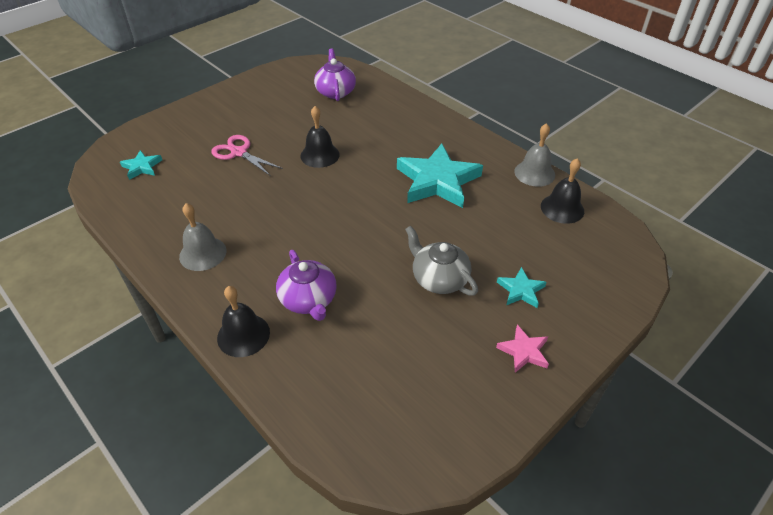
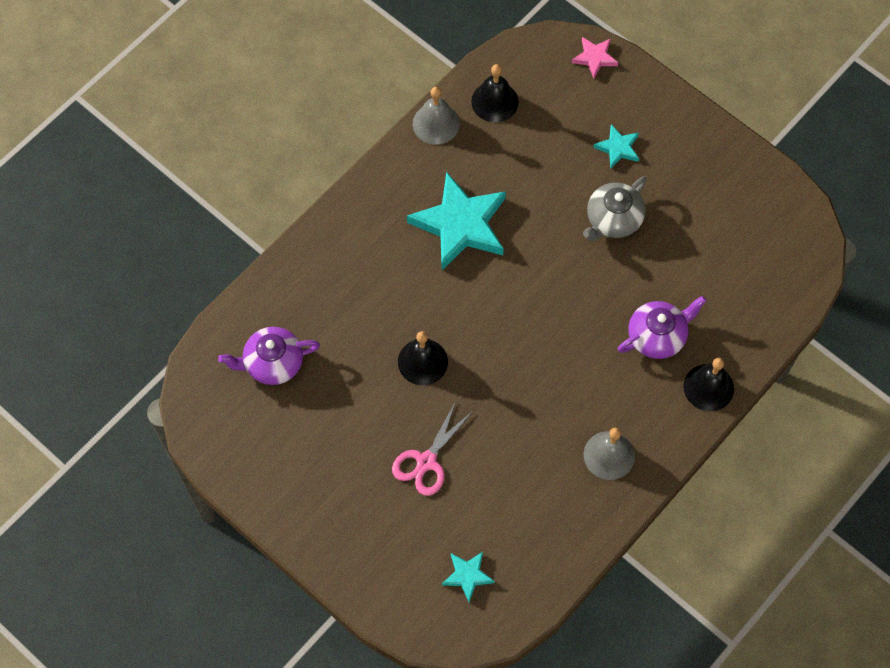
camera: 95 degrees left, 20 degrees up
pink star [496,325,549,373] -> pink star moved to [572,37,618,78]

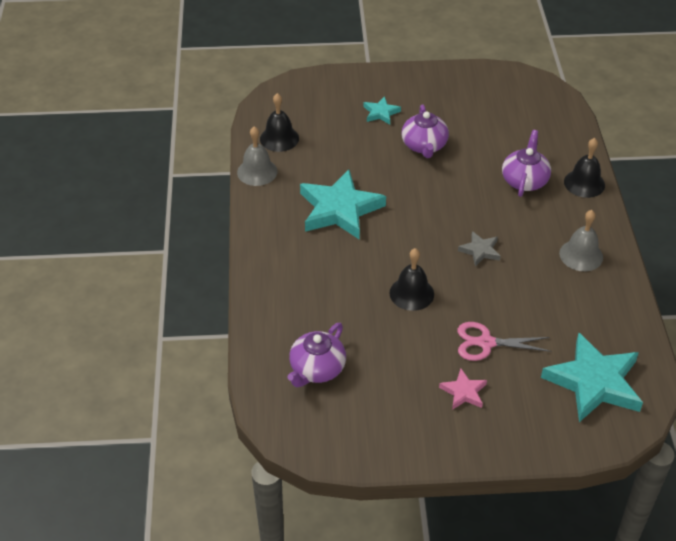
camera: 45 degrees left, 20 degrees down
pink scissors [392,401,473,496] -> pink scissors turned 105 degrees clockwise [458,322,551,361]
turquoise star [442,552,495,602] -> turquoise star [541,333,643,422], size x2.12
pink star [572,37,618,78] -> pink star moved to [439,368,487,410]
grey teapot [583,176,647,241] -> purple teapot [402,105,449,158]
none -> grey star [458,231,501,266]

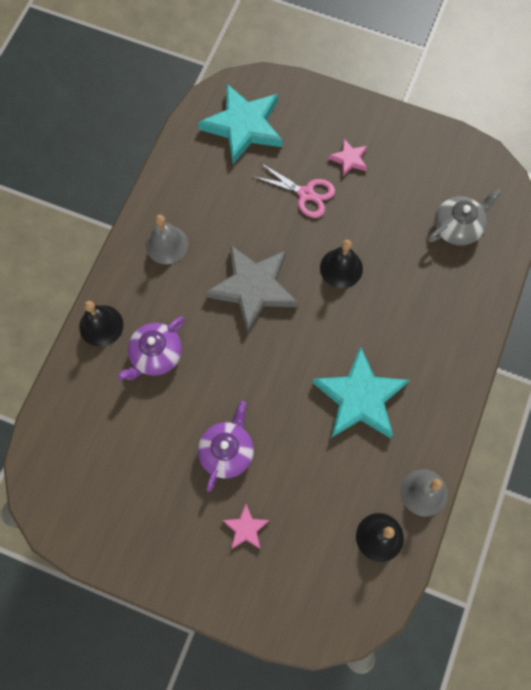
camera: 155 degrees left, 25 degrees up
purple teapot [288,323,346,387] -> grey teapot [428,189,502,246]
turquoise star [364,96,401,125] -> pink star [222,504,270,549]
grey star [458,231,501,266] -> grey star [205,245,298,333], size x2.12

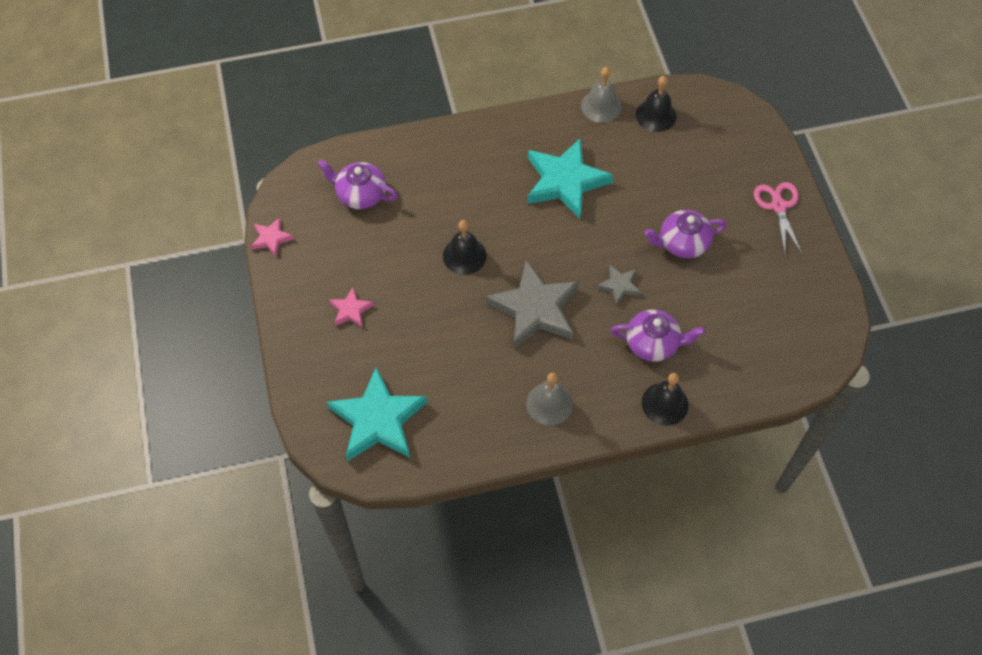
camera: 125 degrees left, 10 degrees down
pink star [222,504,270,549] -> pink star moved to [251,217,294,257]
pink scissors [252,163,335,218] -> pink scissors moved to [754,182,802,254]
grey teapot [428,189,502,246] -> purple teapot [317,159,398,209]
none -> grey star [597,265,641,306]

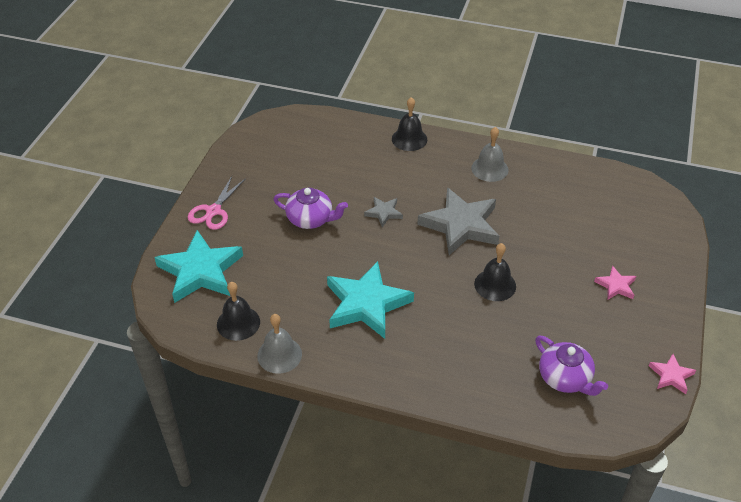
camera: 150 degrees left, 15 degrees down
turquoise star [327,367,427,461] -> turquoise star moved to [154,230,243,303]
purple teapot [610,310,705,362] -> none

